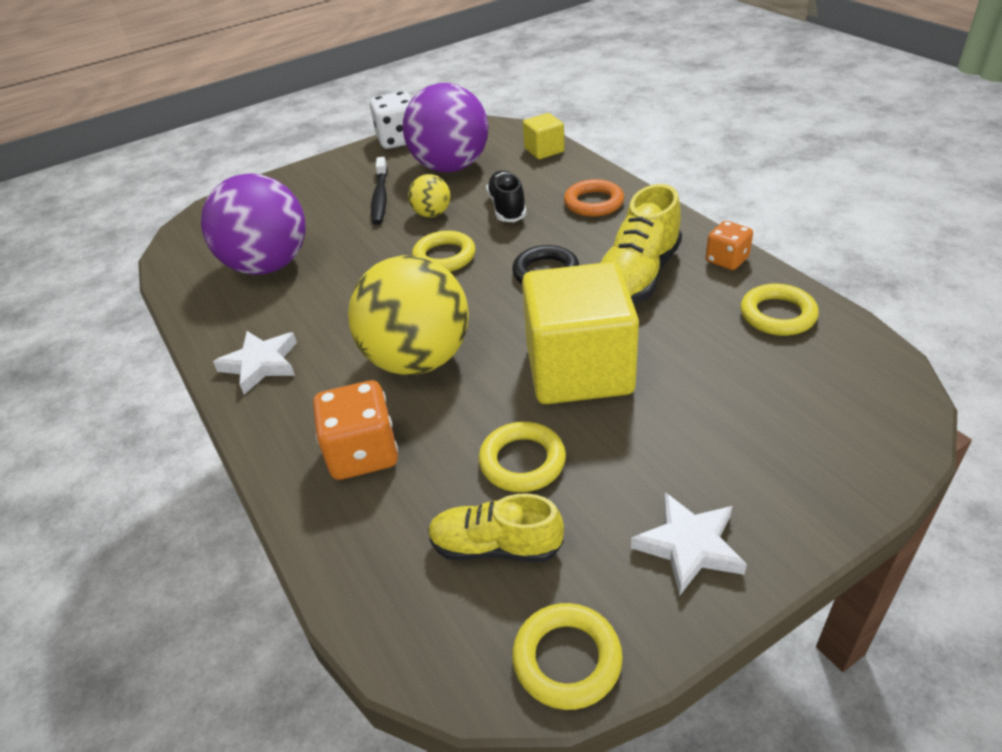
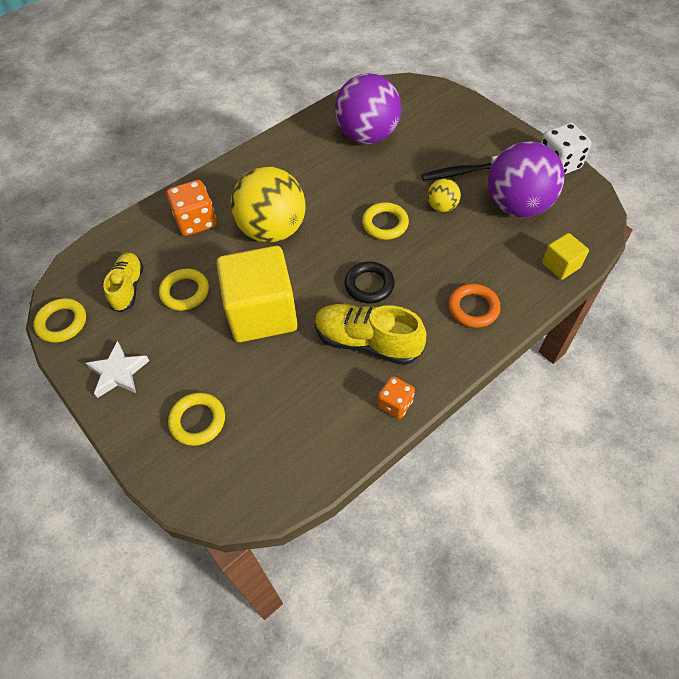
camera: 80 degrees right, 15 degrees up
white star [213,331,297,394] -> none
black shoe [486,170,527,222] -> none
yellow ring [740,284,819,336] -> yellow ring moved to [168,392,225,446]

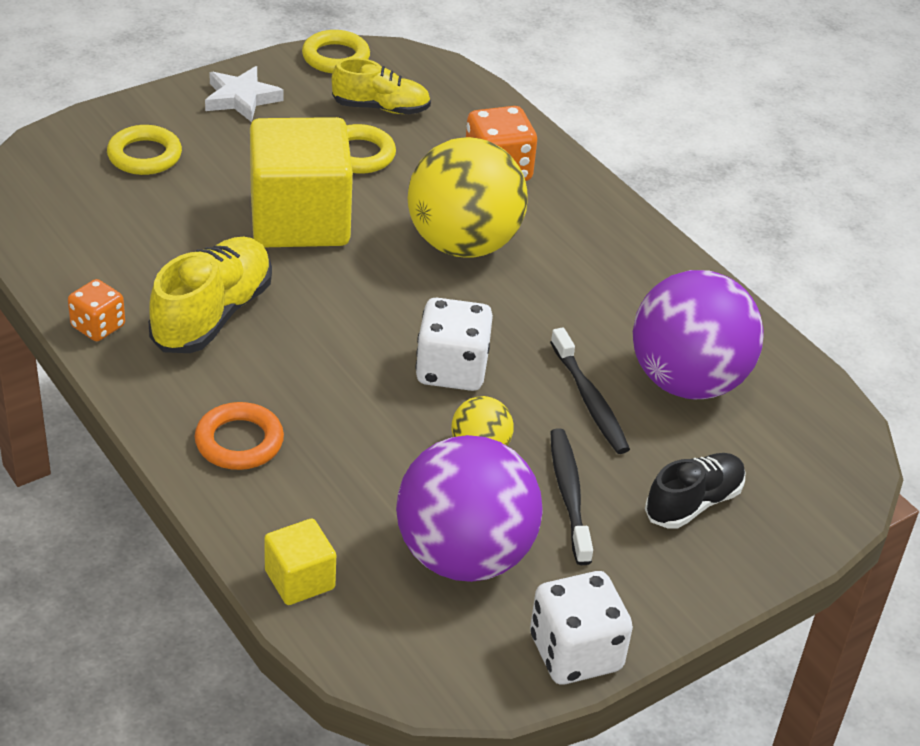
camera: 90 degrees right, 15 degrees down
black ring [345,262,395,304] -> none
yellow ring [362,202,409,240] -> white dice [415,298,493,391]
none -> black toothbrush [550,328,630,454]
none -> black shoe [645,453,745,529]

